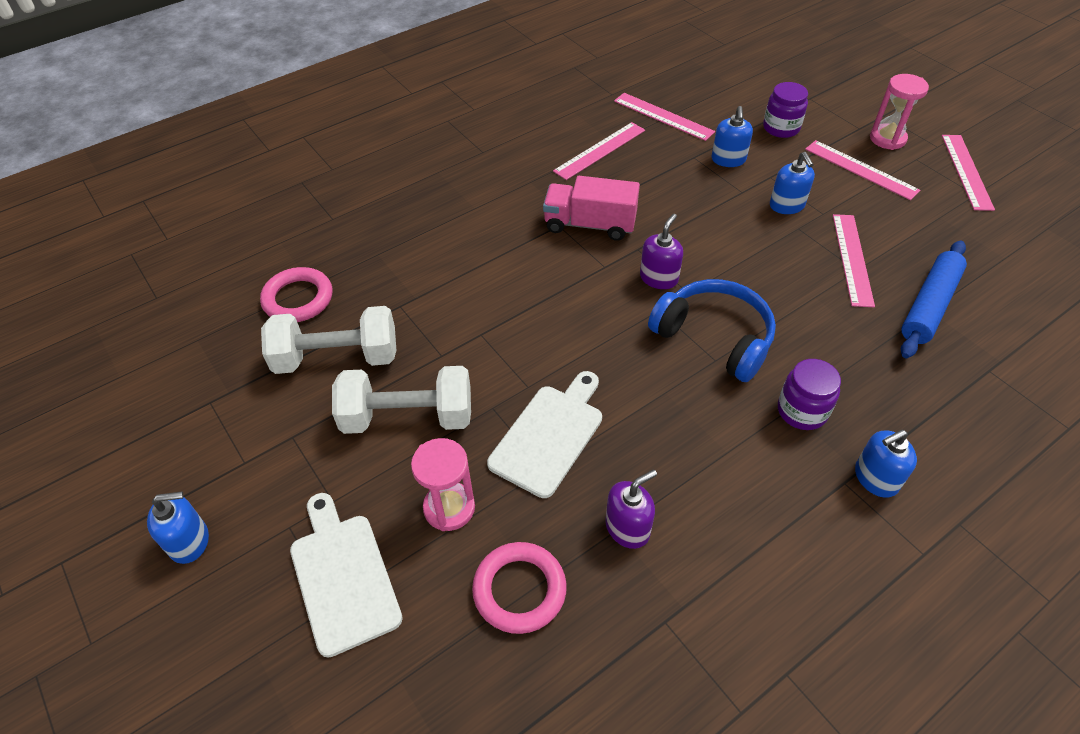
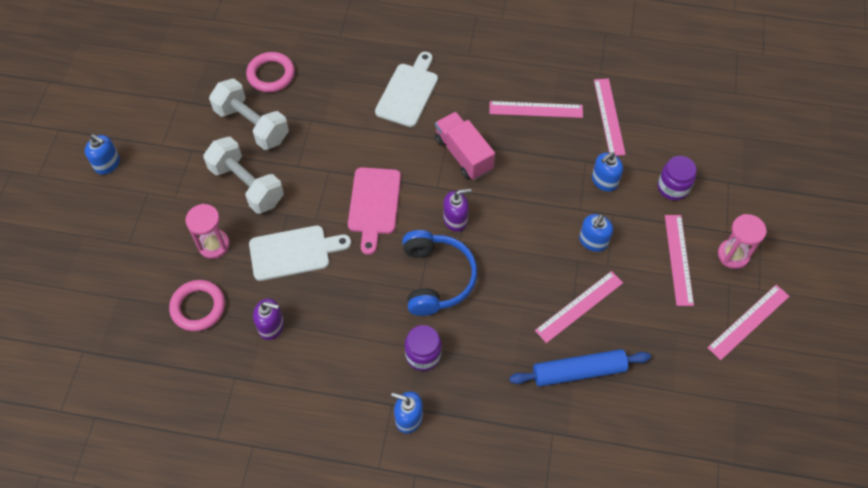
camera: 45 degrees right, 10 degrees up
white cutting board [290,493,403,658] -> white cutting board moved to [375,52,438,127]
none -> pink cutting board [348,167,401,255]

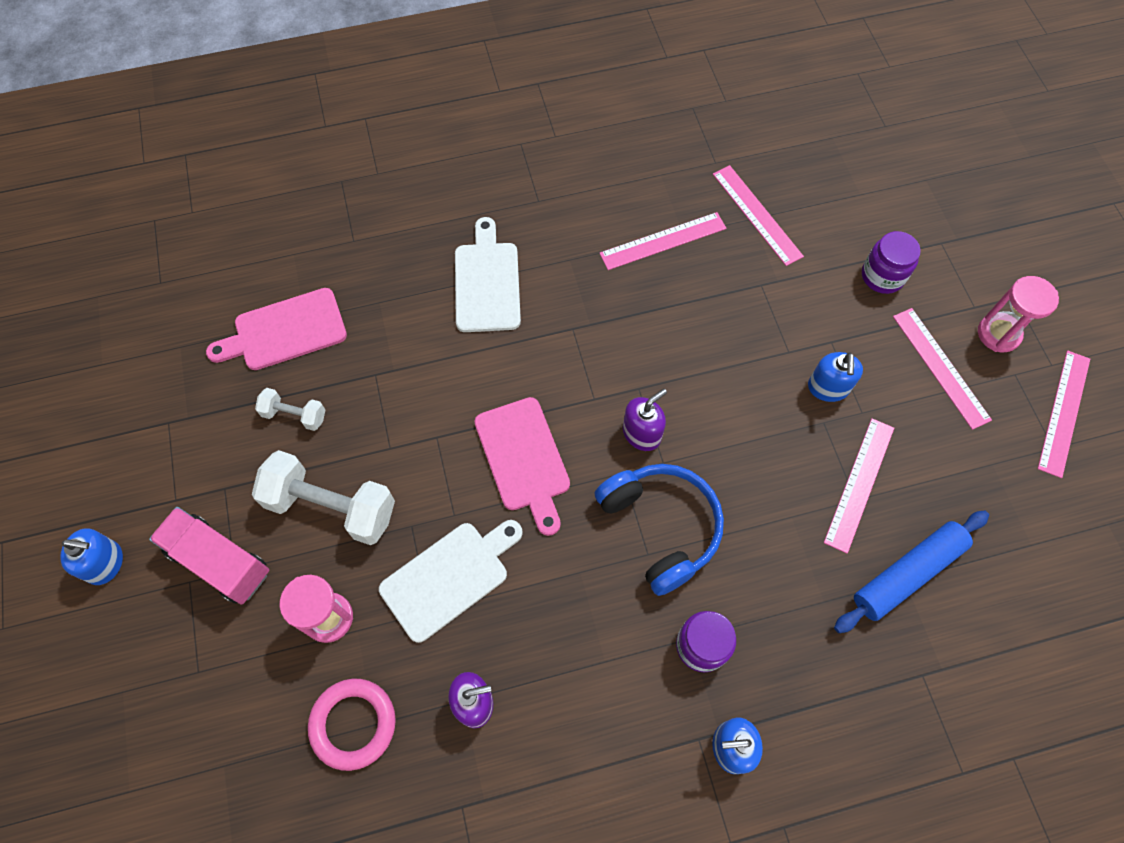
camera: 25 degrees left, 5 degrees up
white dumbbell [209,79,289,150] -> white dumbbell [255,388,325,431], size x0.52
pink ring [246,52,295,92] -> pink cutting board [206,288,347,370]
pink truck [435,112,495,180] -> pink truck moved to [149,507,269,605]
blue soap dispenser [592,152,623,192] -> none

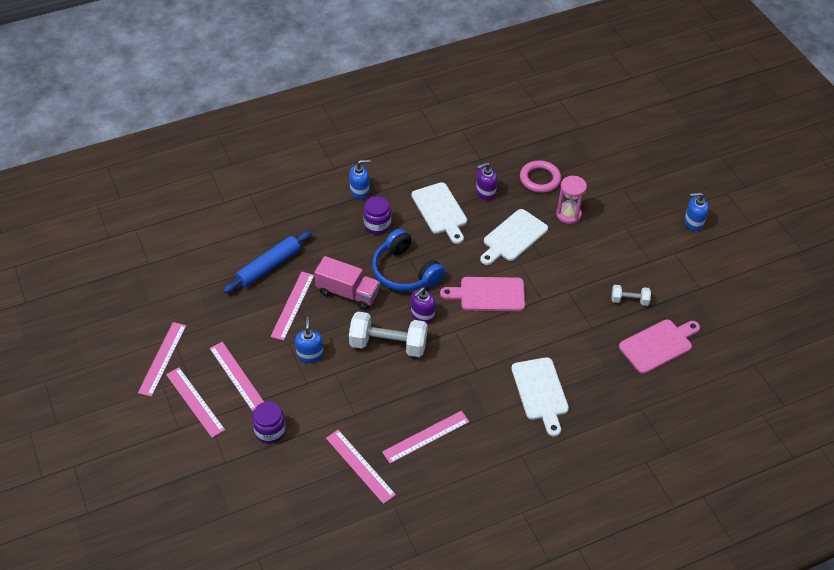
camera: 170 degrees right, 15 degrees down
pink truck [149,507,269,605] -> pink truck moved to [314,256,380,310]
white dumbbell [252,450,395,545] -> white dumbbell moved to [349,312,428,357]
pink cutting board [475,397,570,536] -> pink cutting board turned 60 degrees counterclockwise [440,277,525,311]
pink hourglass [978,276,1059,352] -> pink ruler [166,367,225,438]
none -> white cutting board [411,182,467,244]

